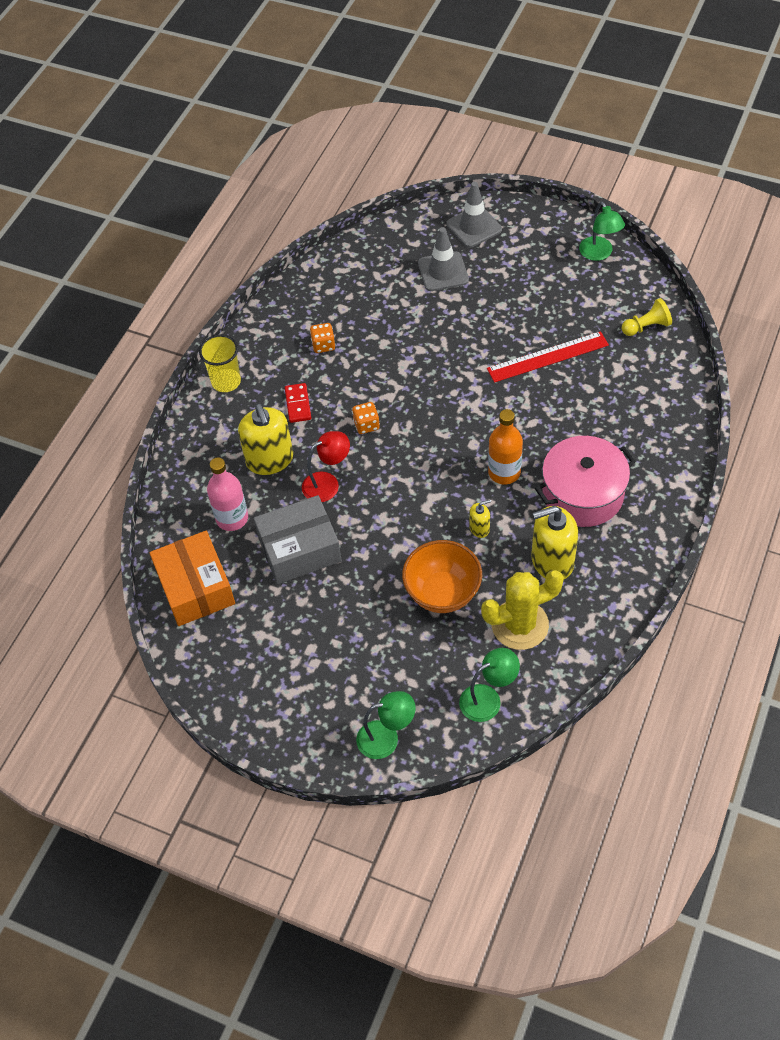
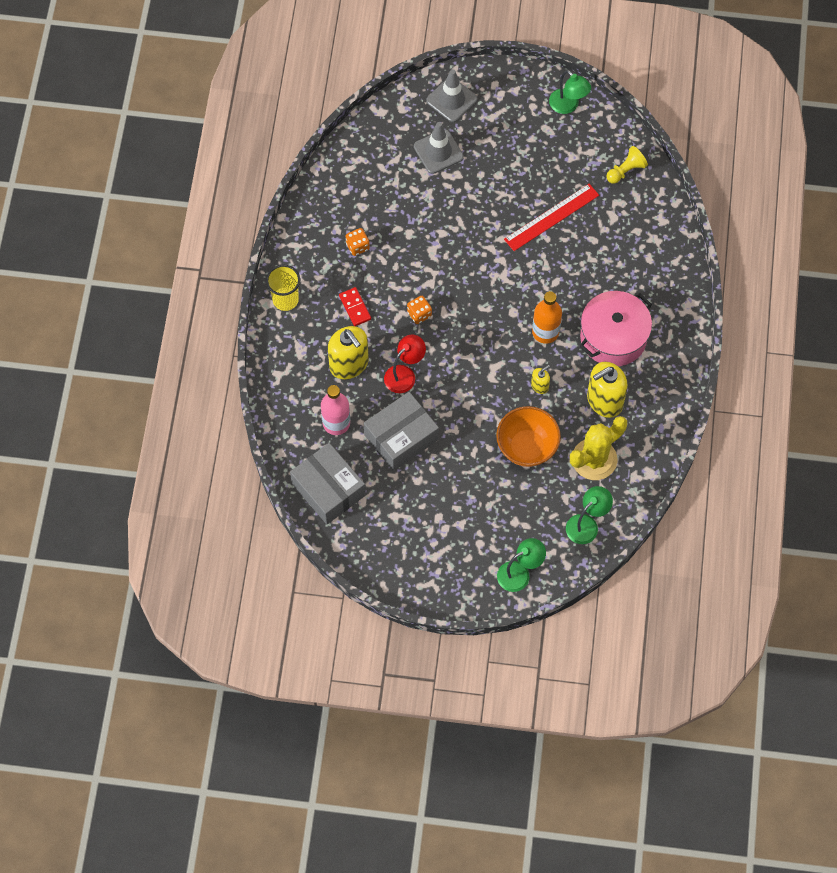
camera: 20 degrees left, 10 degrees up
orange box [150,531,235,626] -> grey box [290,443,366,524]

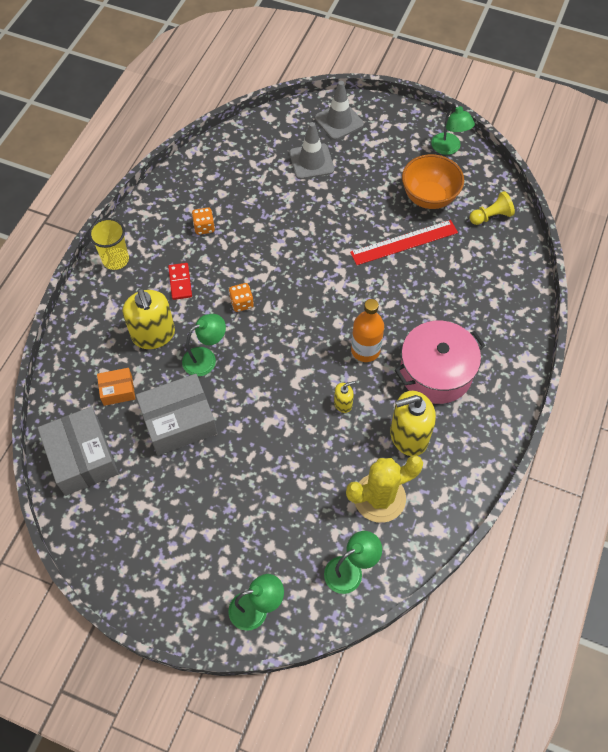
camera: 15 degrees right, 5 degrees down
pink bottle [321,385,350,435] -> orange box [97,368,135,406]
red lamp [384,335,426,393] -> green lamp [182,314,226,377]
orange bowl [496,406,561,467] -> orange bowl moved to [402,154,464,209]

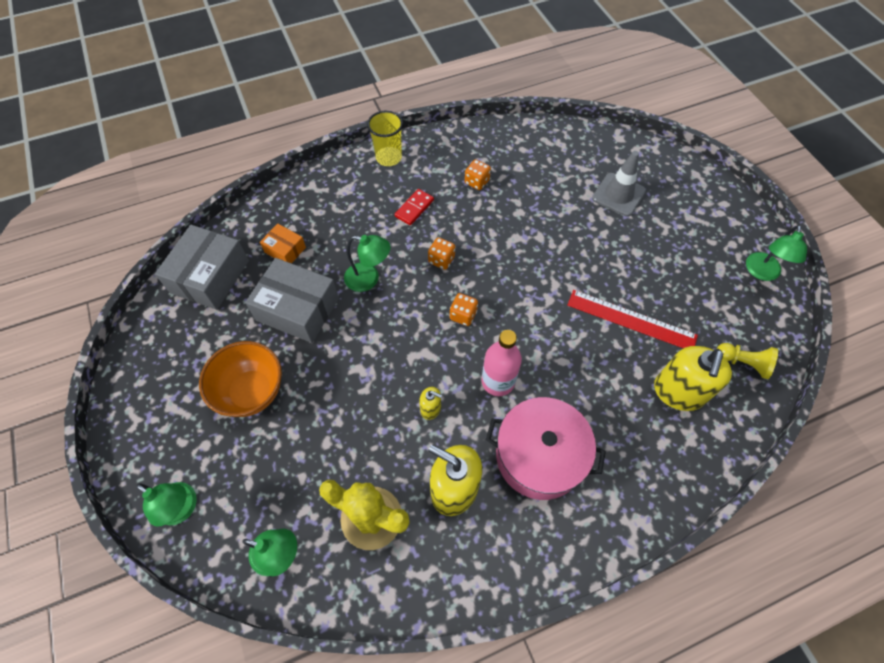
camera: 45 degrees right, 0 degrees up
yellow soap dispenser [123,288,175,349] -> yellow soap dispenser moved to [654,346,732,411]
grey traffic cone [315,81,364,140] -> none
orange bottle [351,299,384,362] -> pink bottle [482,330,522,396]
orange bowl [402,154,464,209] -> orange bowl moved to [199,341,282,417]
none -> orange dice [450,293,478,326]

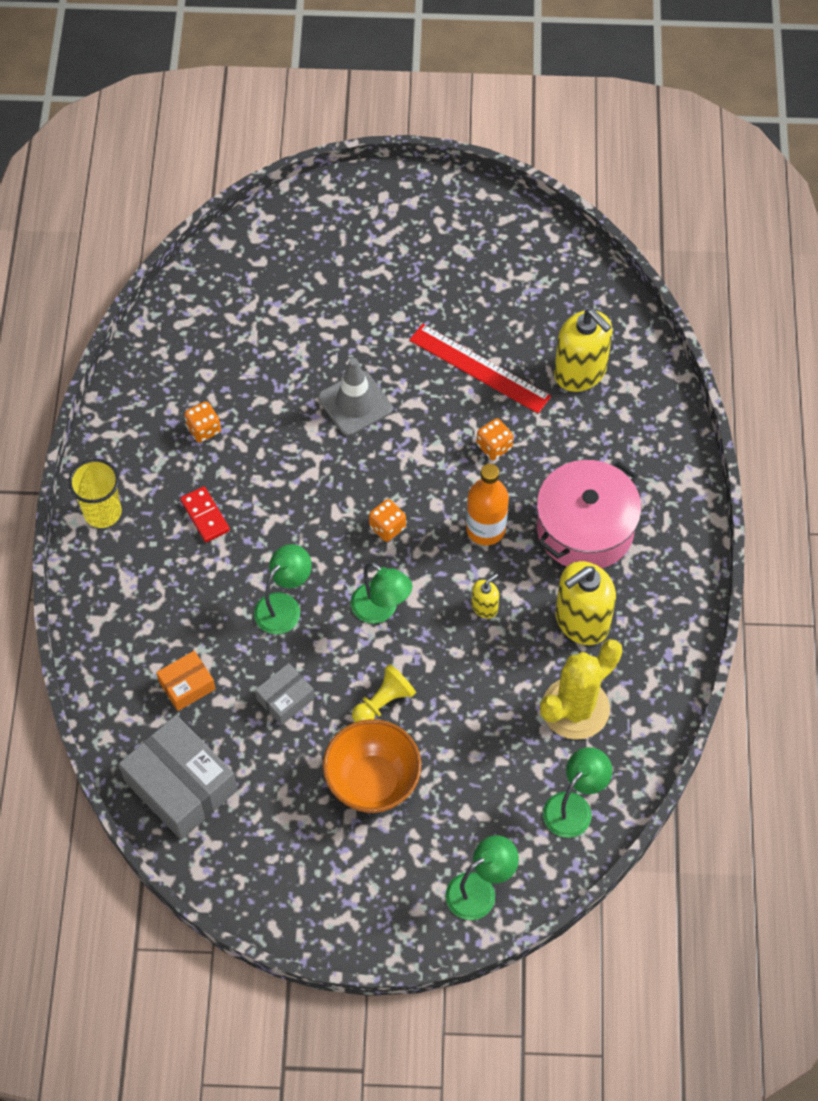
camera: 65 degrees left, 0 degrees up
grey box [245,258,339,343] -> grey box [255,663,315,725], size x0.52
orange dice [428,237,455,270] -> orange dice moved to [477,418,513,460]
pink bottle [482,330,522,396] -> orange bottle [466,464,509,545]
red ruler [567,290,698,348] -> red ruler turned 75 degrees clockwise [409,324,551,414]
grey traffic cone [592,151,646,217] -> grey traffic cone moved to [318,358,393,436]
yellow pawn [717,343,778,379] -> yellow pawn moved to [352,664,416,722]
green lamp [746,225,807,281] -> green lamp moved to [351,562,412,624]

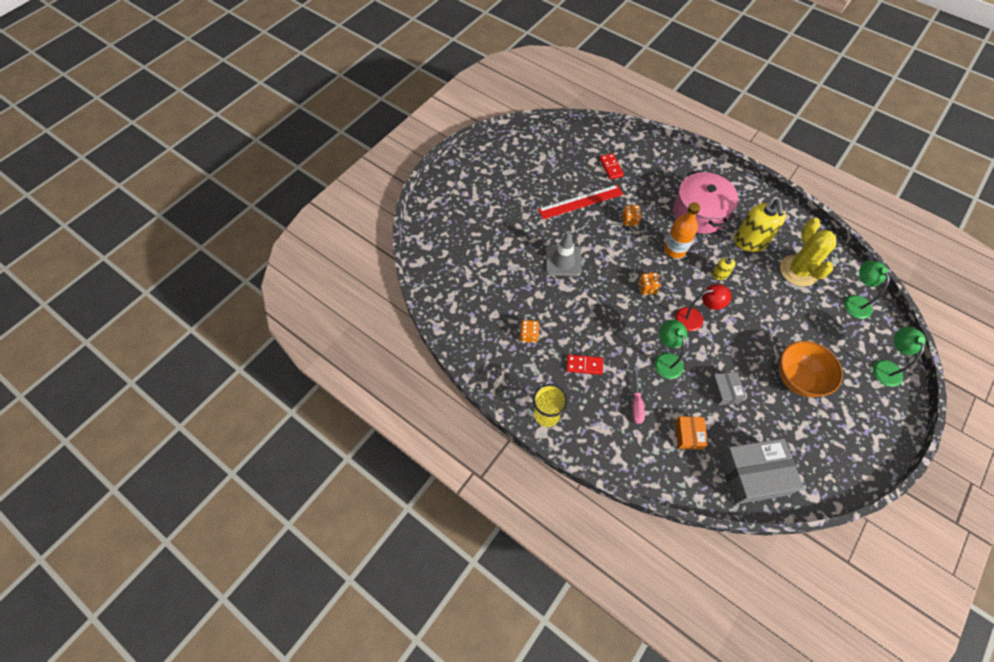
camera: 55 degrees left, 0 degrees up
green lamp [351,562,412,624] -> red lamp [675,284,731,331]
yellow pawn [352,664,416,722] -> none
yellow soap dispenser [554,309,613,392] -> red domino [600,153,624,180]
none -> pink screwdriver [632,367,645,424]

